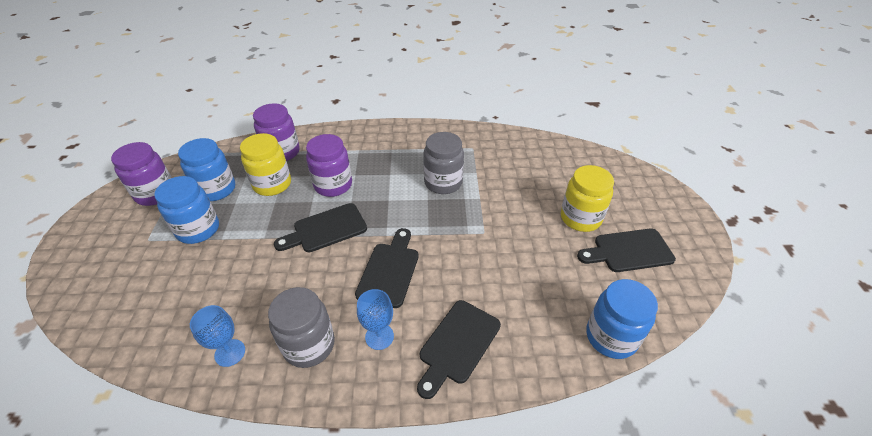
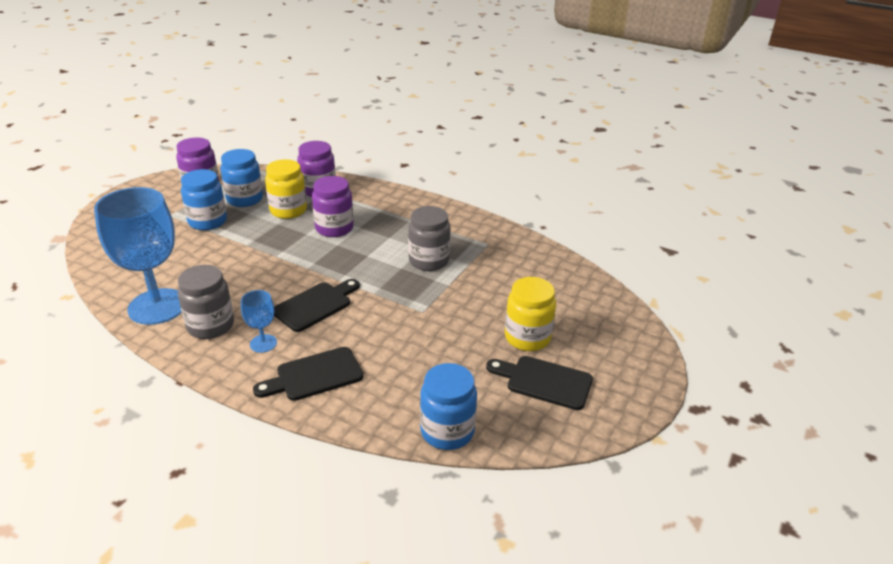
camera: 30 degrees right, 10 degrees down
blue goblet [190,305,245,367] -> blue goblet [94,187,182,325], size x2.23
black cutting board [274,203,367,252] -> none

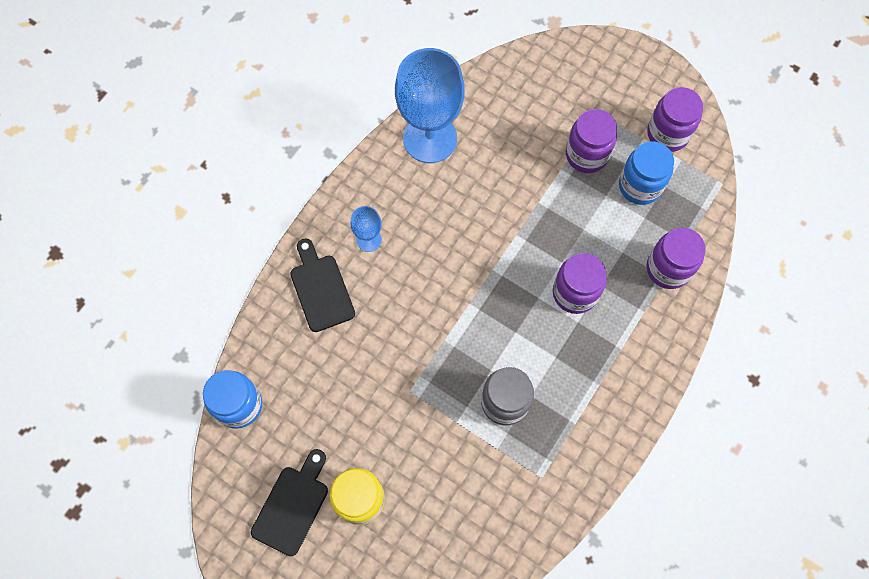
camera: 95 degrees right, 35 degrees up
grey jar [178,265,234,339] -> none
blue jar [181,169,227,230] -> purple jar [566,109,617,173]
yellow jar [265,159,307,219] -> none
black cutting board [274,279,360,332] -> none

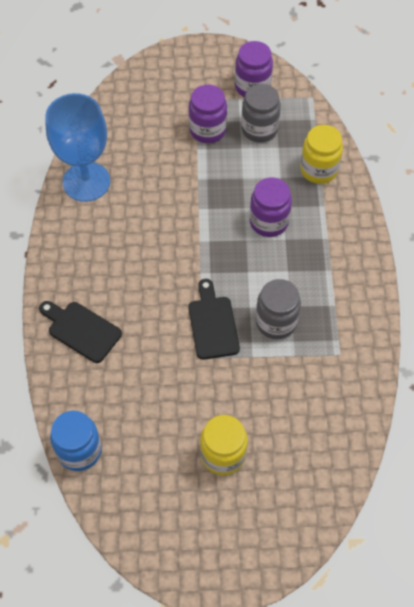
camera: 35 degrees left, 10 degrees down
black cutting board [251,449,328,556] -> black cutting board moved to [188,279,240,360]
blue goblet [351,206,382,252] -> none
blue jar [619,141,674,205] -> grey jar [241,84,281,142]
purple jar [647,228,706,289] -> yellow jar [300,125,343,184]

